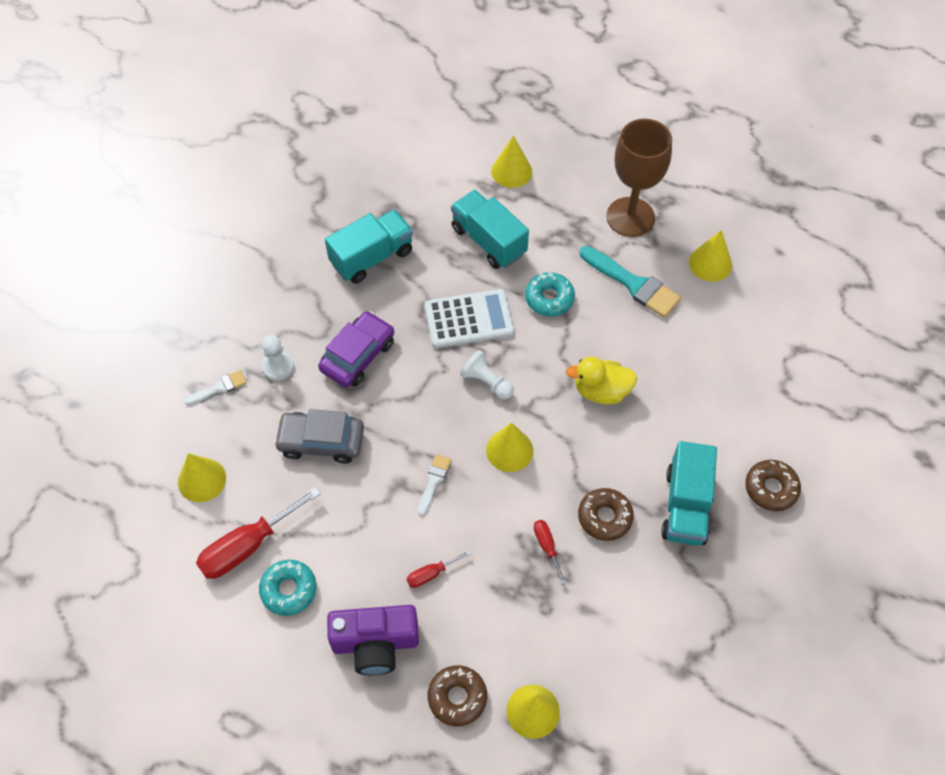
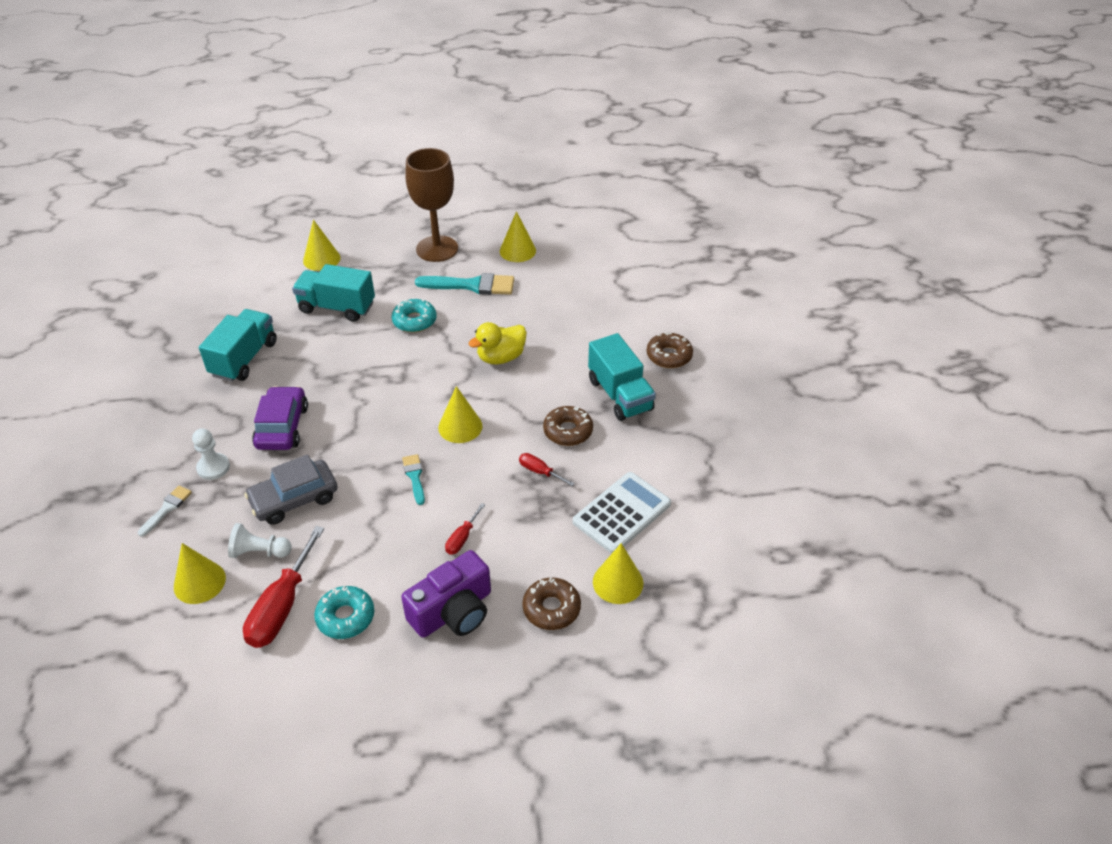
camera: 35 degrees left, 15 degrees down
white brush [418,454,452,516] -> turquoise brush [402,454,425,505]
white calculator [425,289,514,348] -> white calculator moved to [573,472,671,553]
white pawn [460,350,514,399] -> white pawn moved to [228,523,292,558]

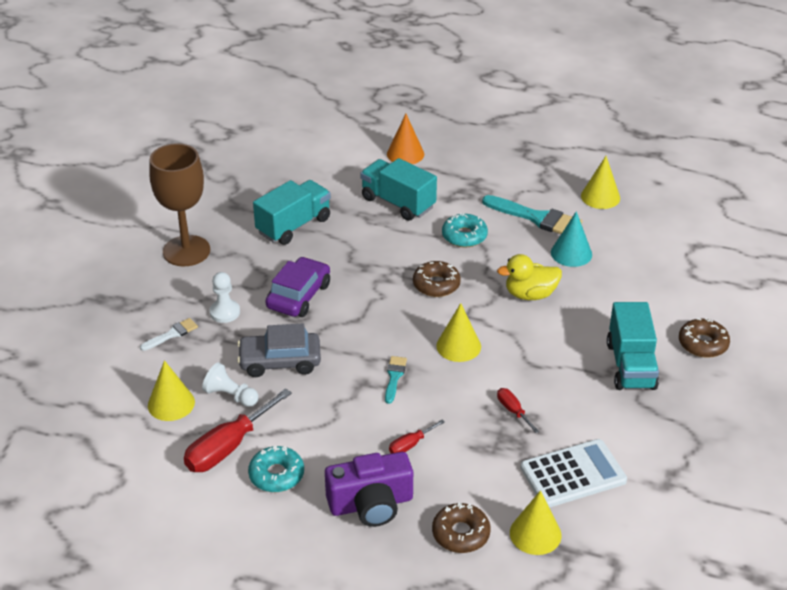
camera: 25 degrees right, 5 degrees down
yellow cone [303,219,340,271] -> orange cone [387,114,424,164]
brown goblet [405,148,458,262] -> brown goblet moved to [149,143,210,266]
brown donut [543,406,593,446] -> brown donut moved to [413,261,461,297]
none -> turquoise cone [551,211,592,267]

